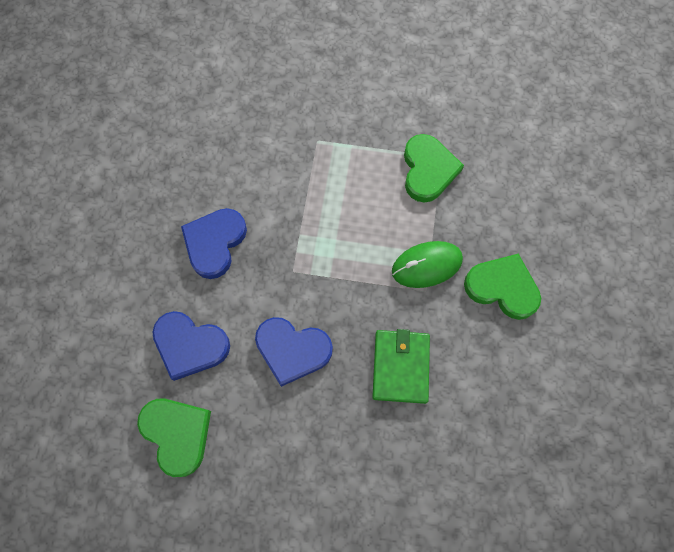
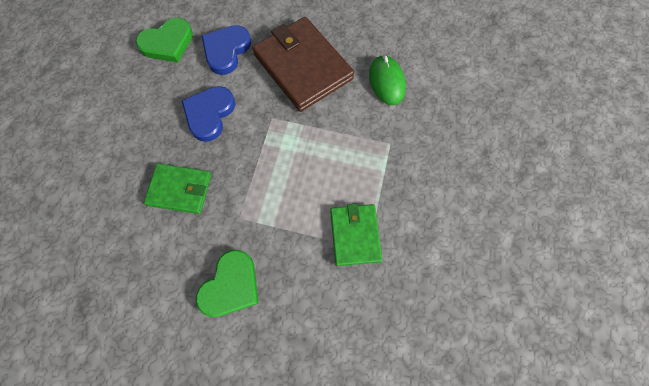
camera: 95 degrees right, 0 degrees up
blue heart [181,208,247,279] -> brown wallet [252,17,354,112]
green mouse [392,241,463,288] -> green mouse moved to [369,55,406,105]
green heart [404,134,464,203] -> green wallet [330,203,382,266]

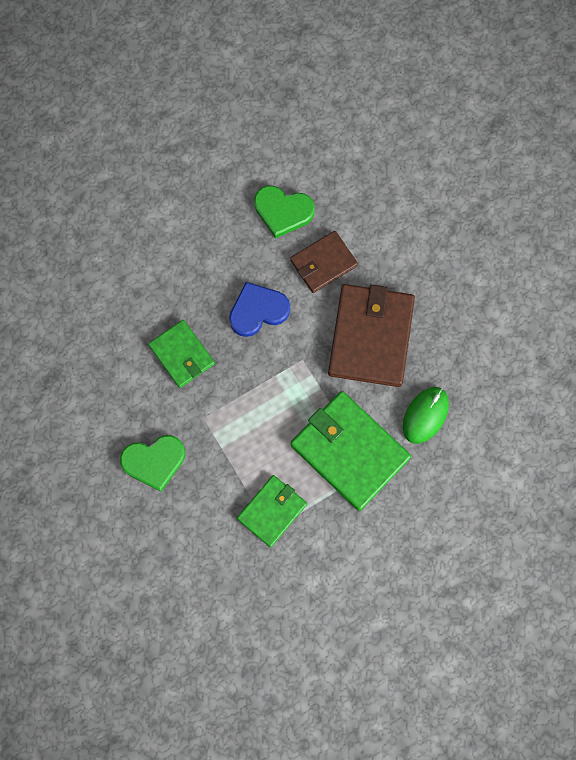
camera: 45 degrees right, 5 degrees up
blue heart [202,25,251,75] -> brown wallet [290,231,358,293]
none -> green wallet [290,391,411,511]

